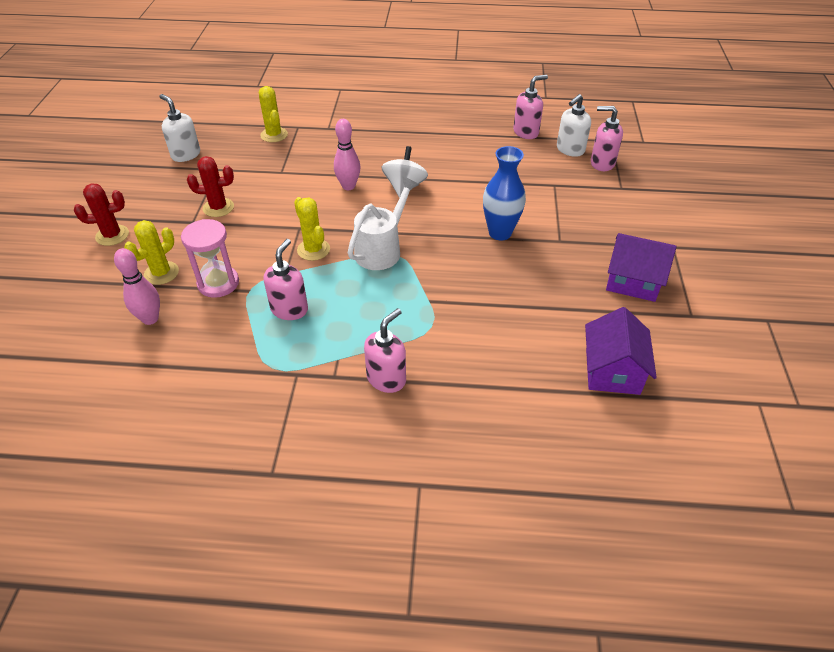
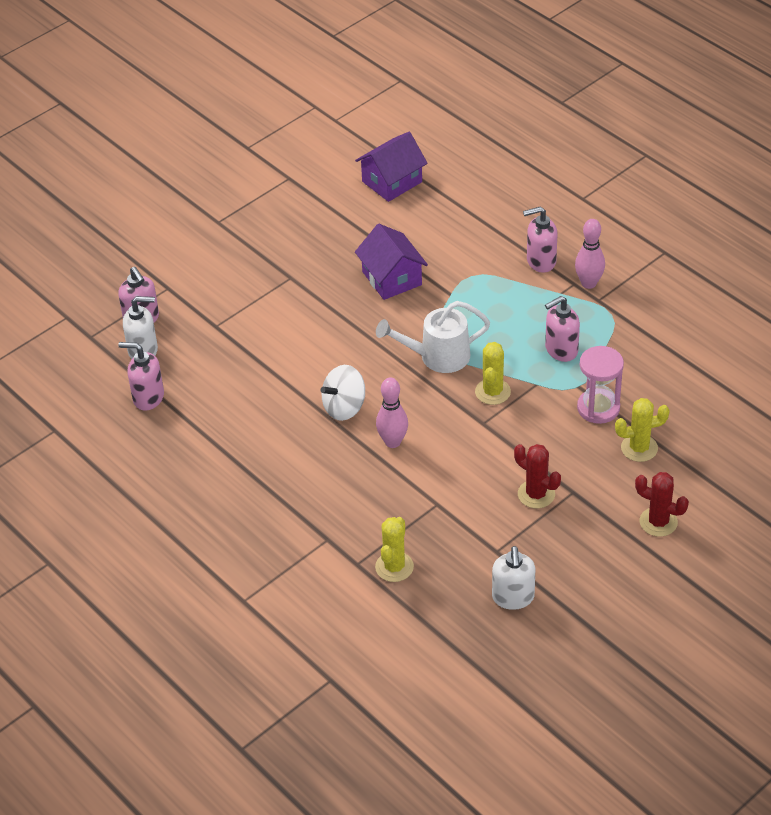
camera: 135 degrees left, 0 degrees up
pink bowling pin [114,248,160,325] -> pink bowling pin moved to [575,219,605,289]
blue vase [483,146,526,241] -> none
purple house [606,233,677,302] -> purple house moved to [355,224,428,300]

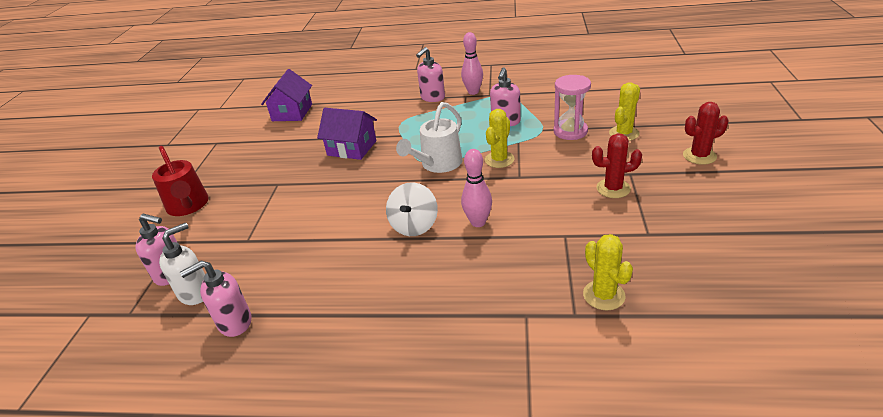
camera: 40 degrees left, 10 degrees down
yellow cactus [475,342,511,405] -> yellow cactus turned 60 degrees clockwise [485,109,515,168]
white soap dispenser [492,546,536,610] -> none
none -> red watering can [152,146,209,216]

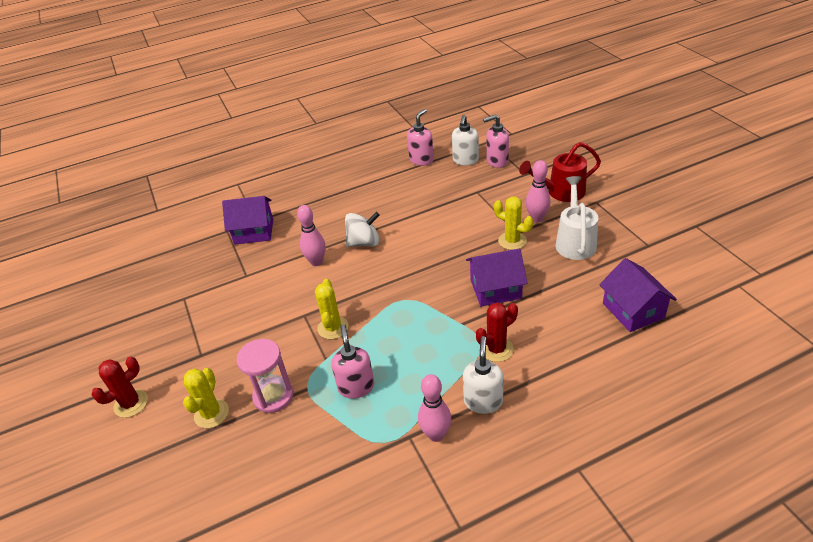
camera: 150 degrees right, 5 degrees up
red watering can [152,146,209,216] -> red watering can turned 45 degrees counterclockwise [519,142,601,202]
white spinning top [386,182,438,236] -> white spinning top turned 90 degrees clockwise [345,212,380,247]
white watering can [396,102,462,173] -> white watering can moved to [556,176,598,260]
pink soap dispenser [416,47,445,102] -> white soap dispenser [463,336,504,414]
yellow cactus [583,234,633,310] -> yellow cactus moved to [494,197,533,250]
red cactus [592,133,642,198] -> red cactus moved to [476,302,518,362]
none -> purple house [222,196,273,245]
none -> pink bowling pin [526,160,551,223]

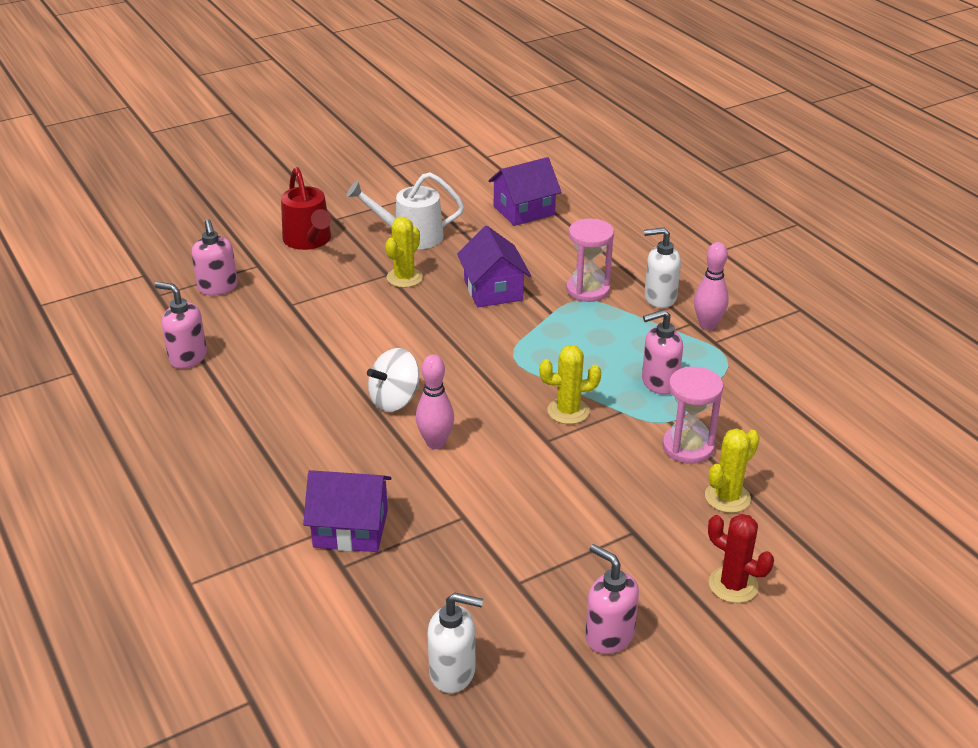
camera: 100 degrees left, 5 degrees down
yellow cactus [183,368,229,428] -> yellow cactus turned 45 degrees counterclockwise [705,428,760,513]
purple house [222,196,273,245] -> purple house turned 75 degrees counterclockwise [303,470,392,552]
white spinning top [345,212,380,247] -> white spinning top turned 105 degrees counterclockwise [367,348,419,412]
white soap dispenser [452,115,479,165] -> white soap dispenser moved to [427,593,483,693]
red cactus [476,302,518,362] -> pink hourglass [566,219,614,302]
pink bowling pin [526,160,551,223] -> none
none -> pink soap dispenser [585,544,639,654]

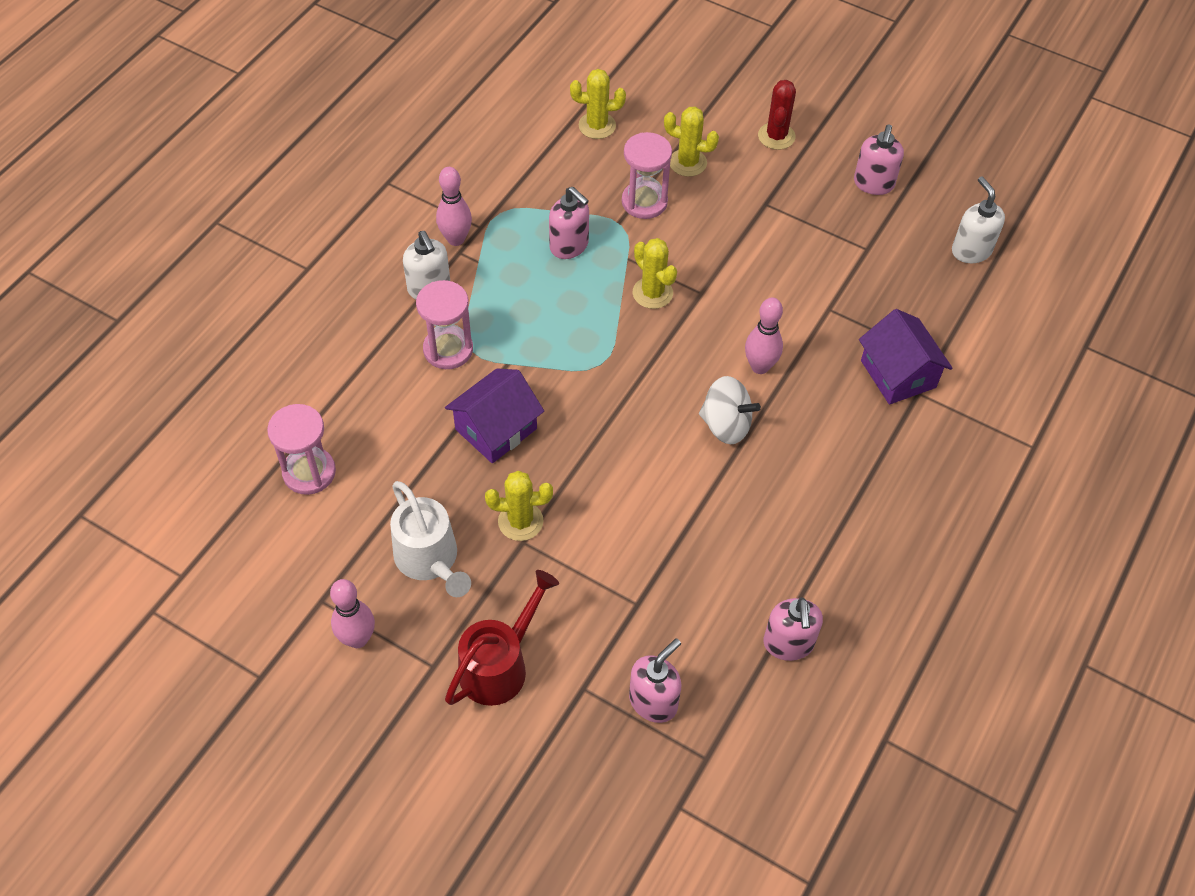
camera: 120 degrees left, 20 degrees up
purple house [488,157,561,226] -> pink hourglass [267,404,336,495]
none -> pink bowling pin [330,579,375,648]
none -> yellow cactus [570,69,626,139]

